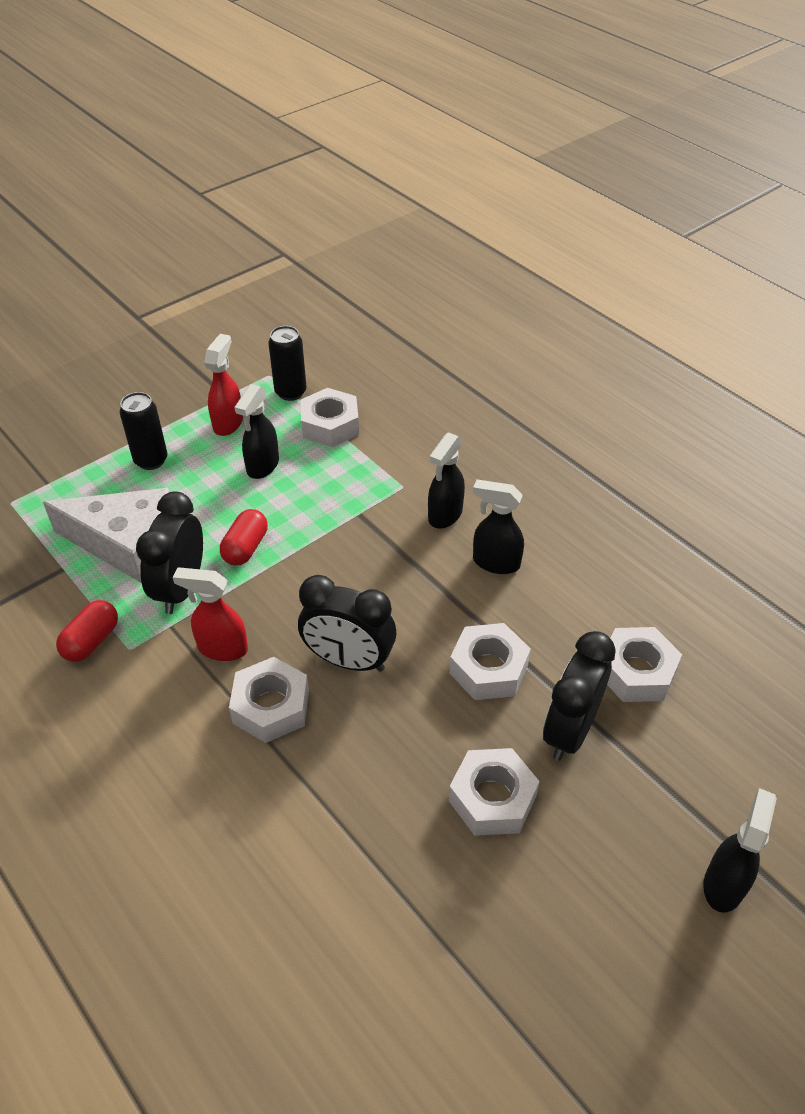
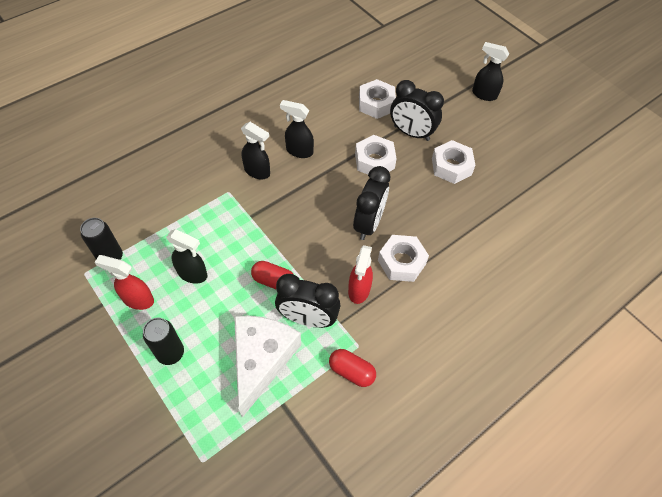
camera: 90 degrees left, 10 degrees up
white nut [300,388,359,447] -> none
black spray bottle [473,479,524,574] -> black spray bottle turned 90 degrees clockwise [280,100,314,158]

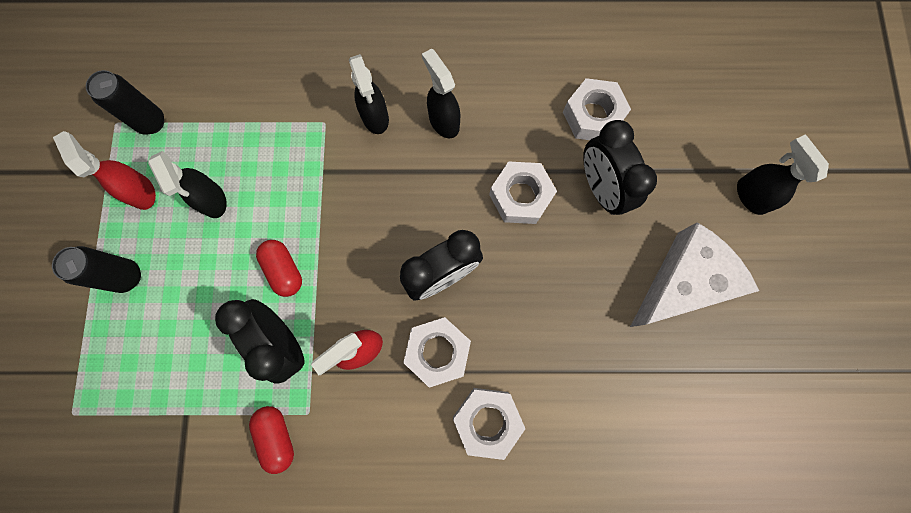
camera: 40 degrees right, 20 degrees up
white cheese [234,316,301,418] -> white cheese moved to [630,222,759,327]
white nut [432,140,476,184] -> white nut moved to [453,388,525,460]

